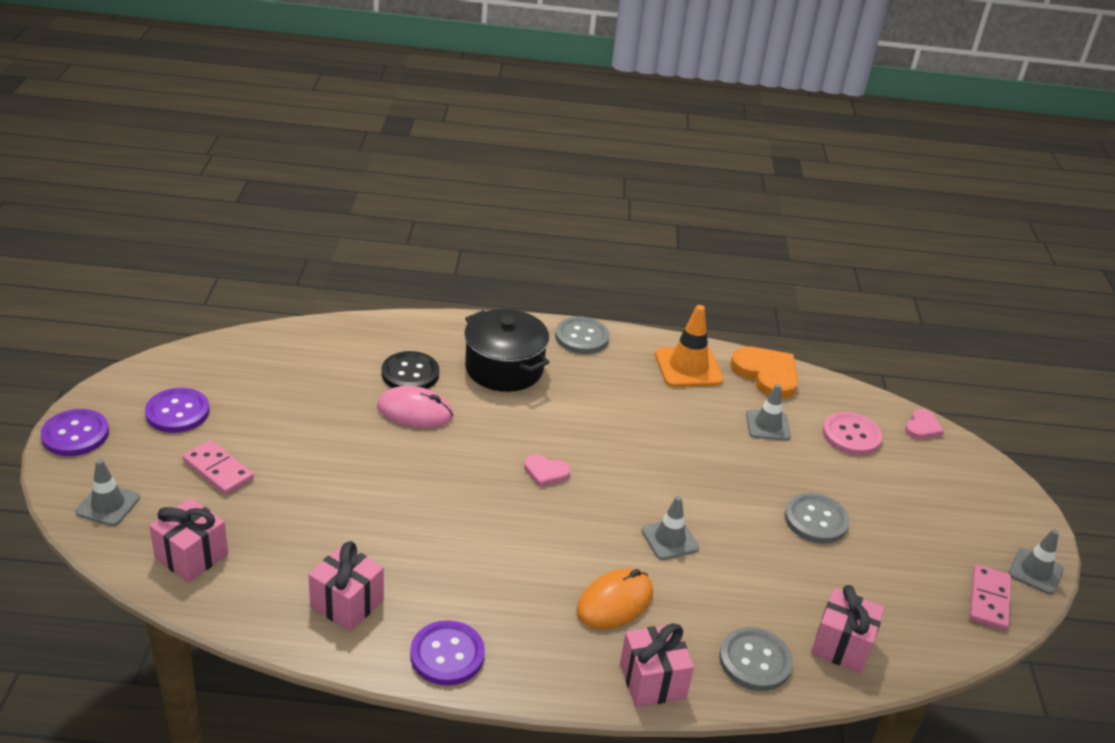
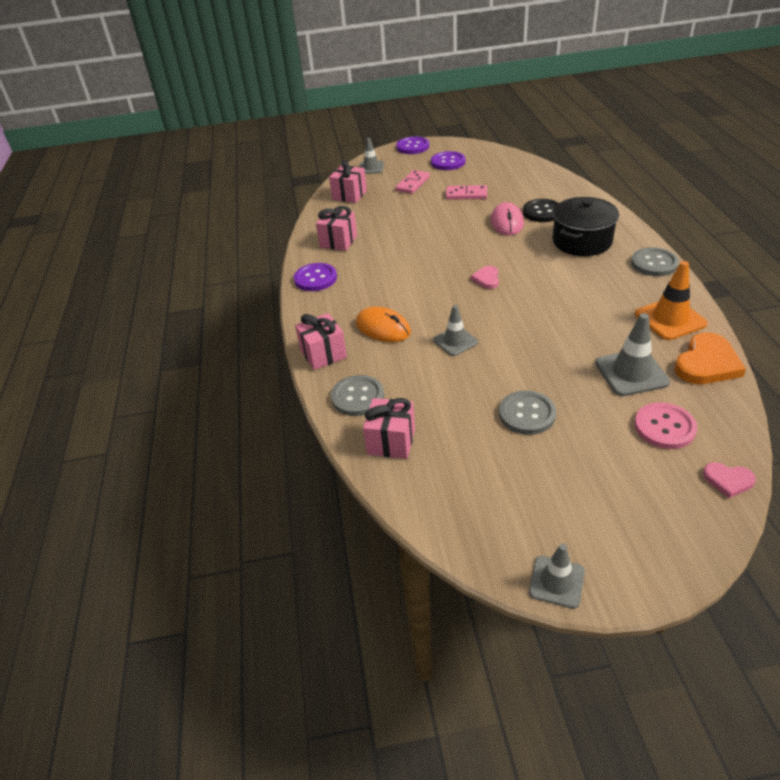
camera: 85 degrees right, 5 degrees up
grey traffic cone [746,384,791,440] -> grey traffic cone [595,313,670,396], size x1.52
pink domino [969,565,1011,630] -> pink domino moved to [446,185,487,200]

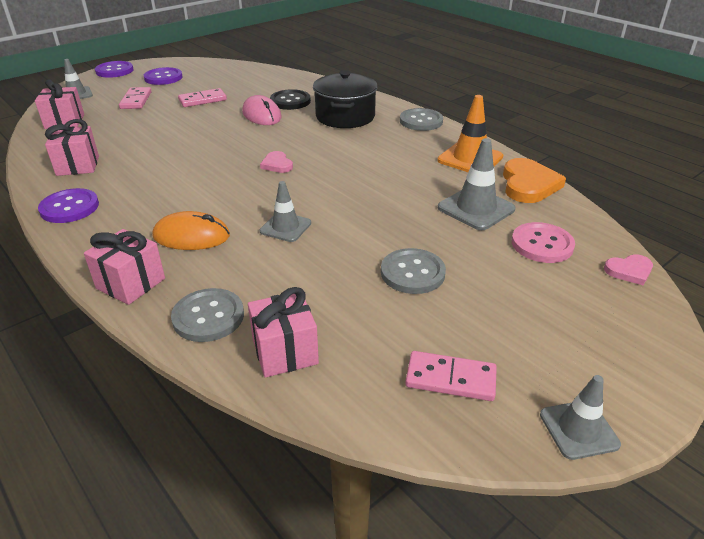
camera: 35 degrees left, 5 degrees down
none -> pink domino [405,351,497,401]

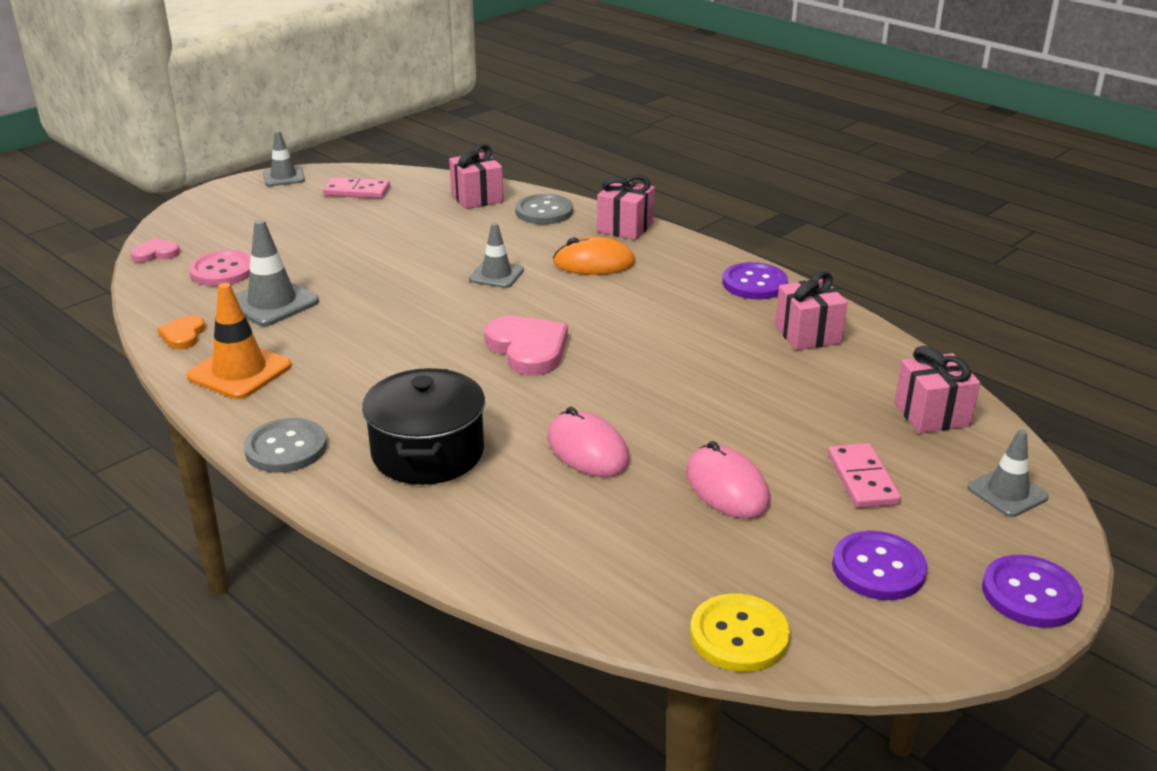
camera: 175 degrees right, 5 degrees down
pink domino [178,88,227,107] -> pink mouse [686,441,770,519]
pink heart [260,151,293,173] -> pink heart [484,316,568,375], size x1.82
black button [270,89,311,110] -> none
grey button [381,248,446,294] -> none
orange heart [503,158,566,203] -> orange heart [157,316,205,349], size x0.55
none -> yellow button [690,593,790,672]

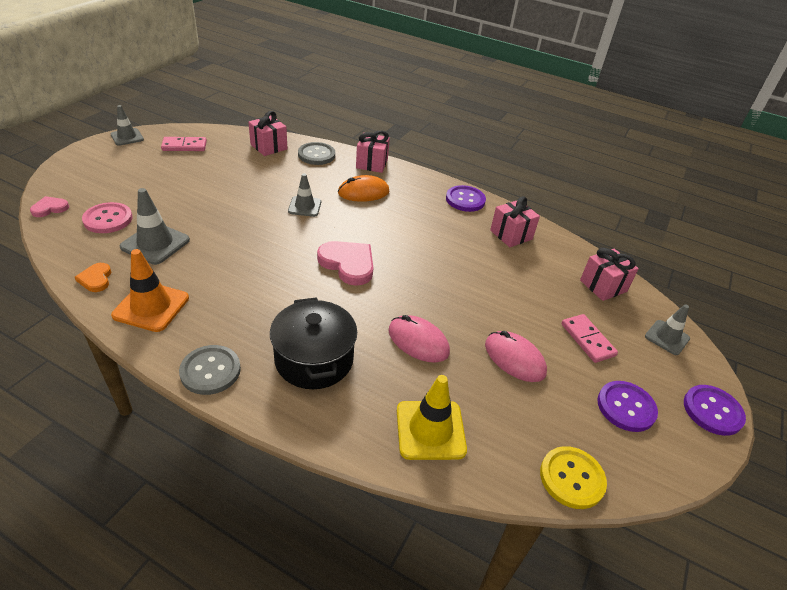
camera: 20 degrees left, 10 degrees up
none -> yellow traffic cone [397,375,467,460]

